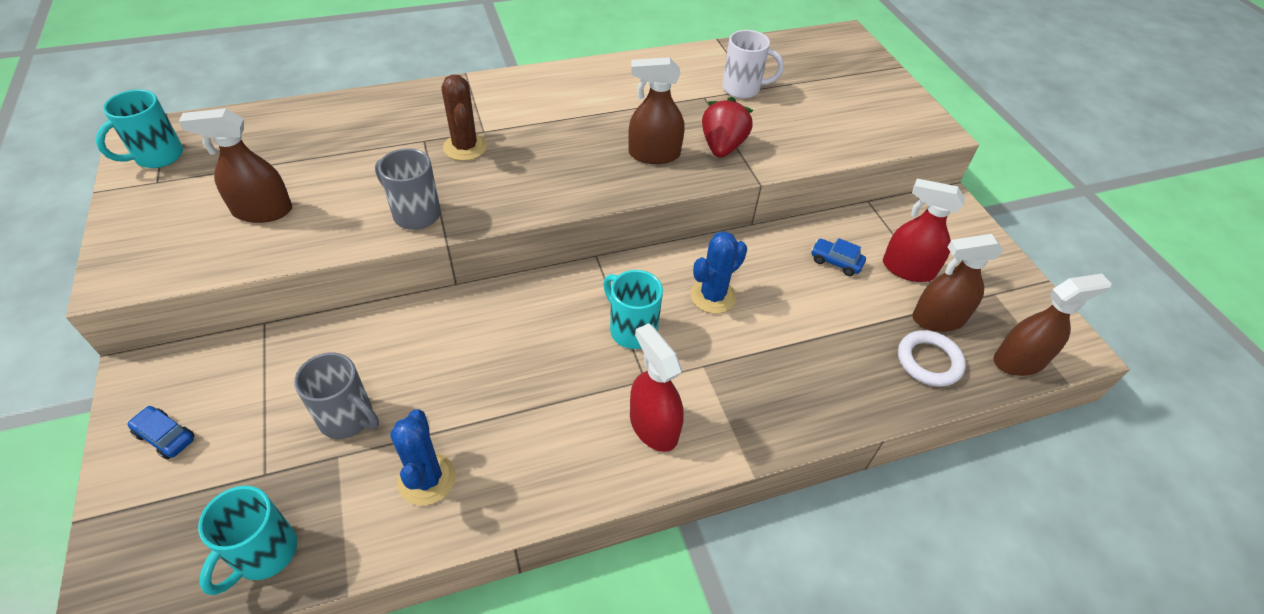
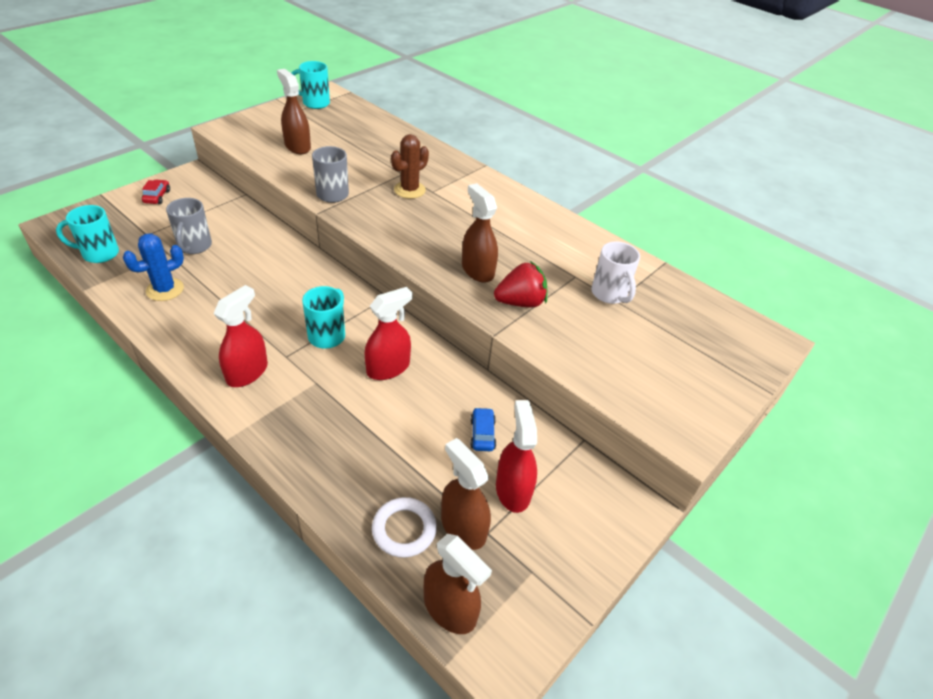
camera: 60 degrees right, 5 degrees down
blue car [127,406,195,460] -> red car [142,179,170,204]
blue cactus [690,231,747,314] -> red spray bottle [365,287,413,380]

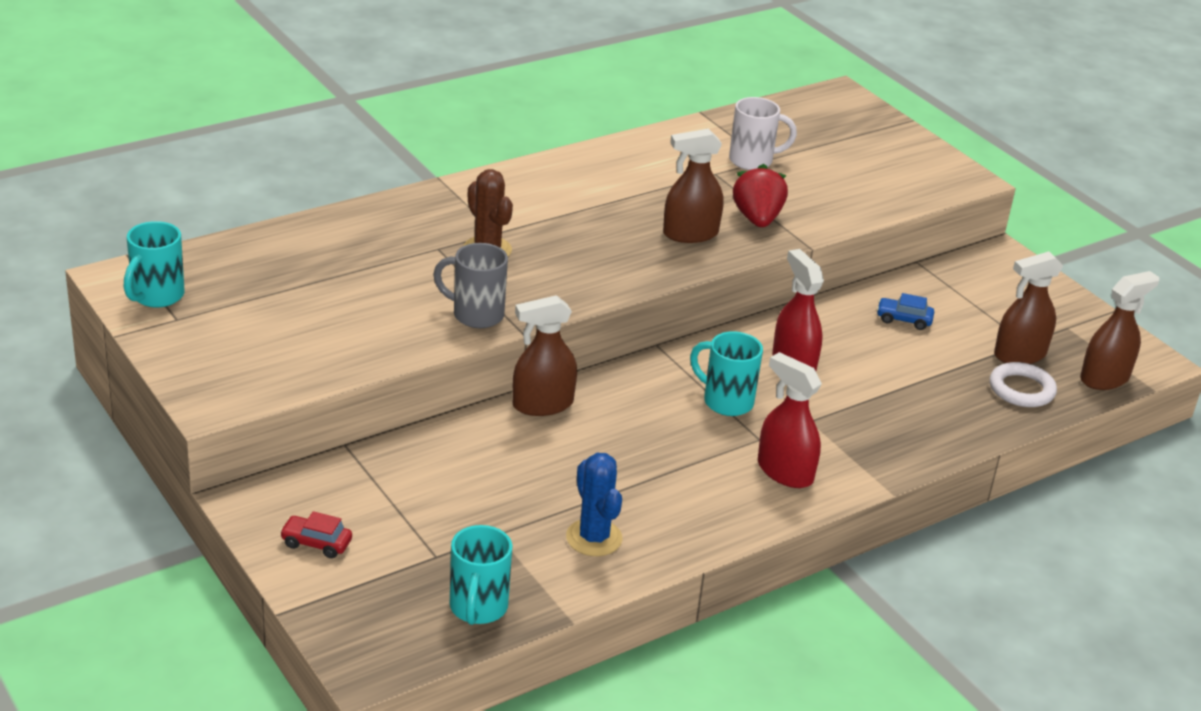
camera: 75 degrees left, 10 degrees down
grey mug [166,198,212,254] -> none
brown spray bottle [277,69,311,154] -> brown spray bottle moved to [513,295,577,416]
red spray bottle [496,400,537,513] -> none

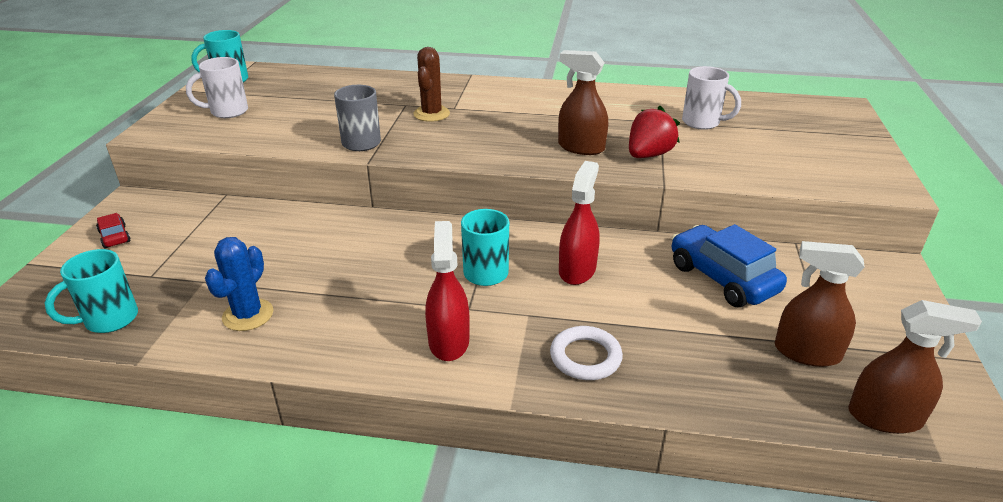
camera: 45 degrees right, 0 degrees up
brown spray bottle [513,295,577,416] -> none
blue car [877,293,934,330] -> blue car [672,224,787,307], size x2.07
white ring [990,362,1057,407] -> white ring moved to [550,326,623,380]
none -> white mug [186,57,248,118]

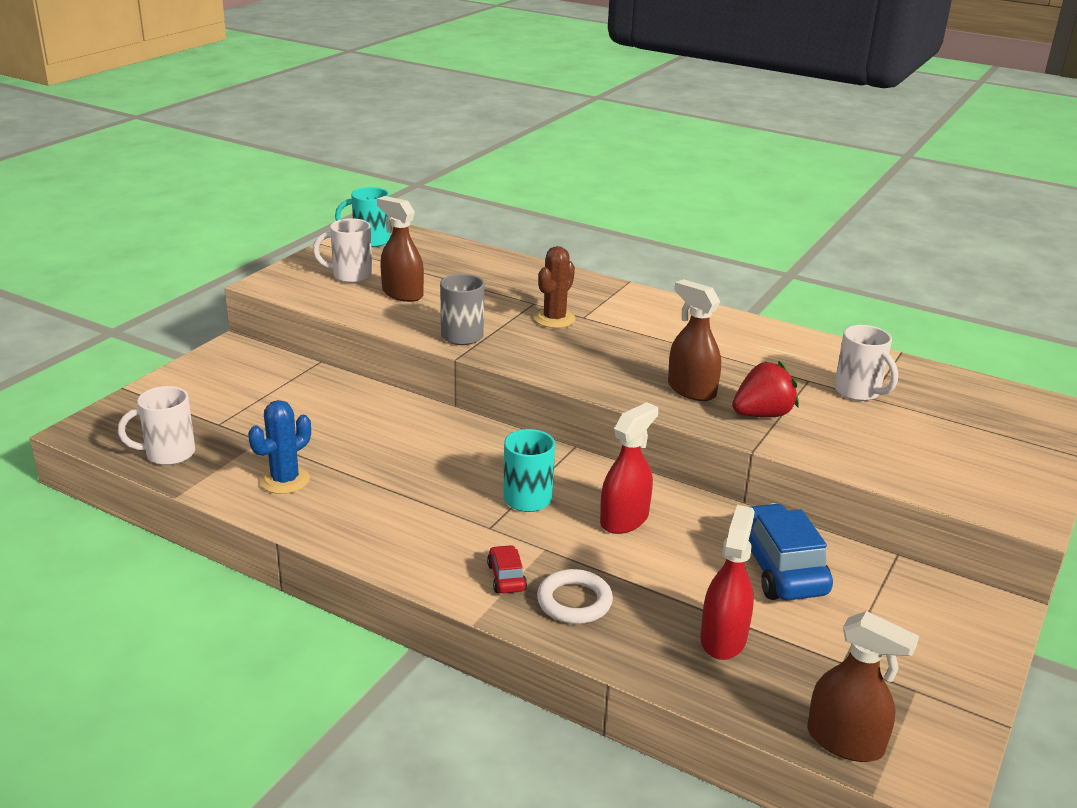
camera: 20 degrees right, 5 degrees down
turquoise mug [45,249,138,333] -> white mug [118,386,195,465]
red car [96,213,131,248] -> red car moved to [487,545,527,593]
red spray bottle [425,221,470,361] -> red spray bottle moved to [700,505,755,660]
brown spray bottle [775,241,865,367] -> brown spray bottle moved to [377,196,424,302]

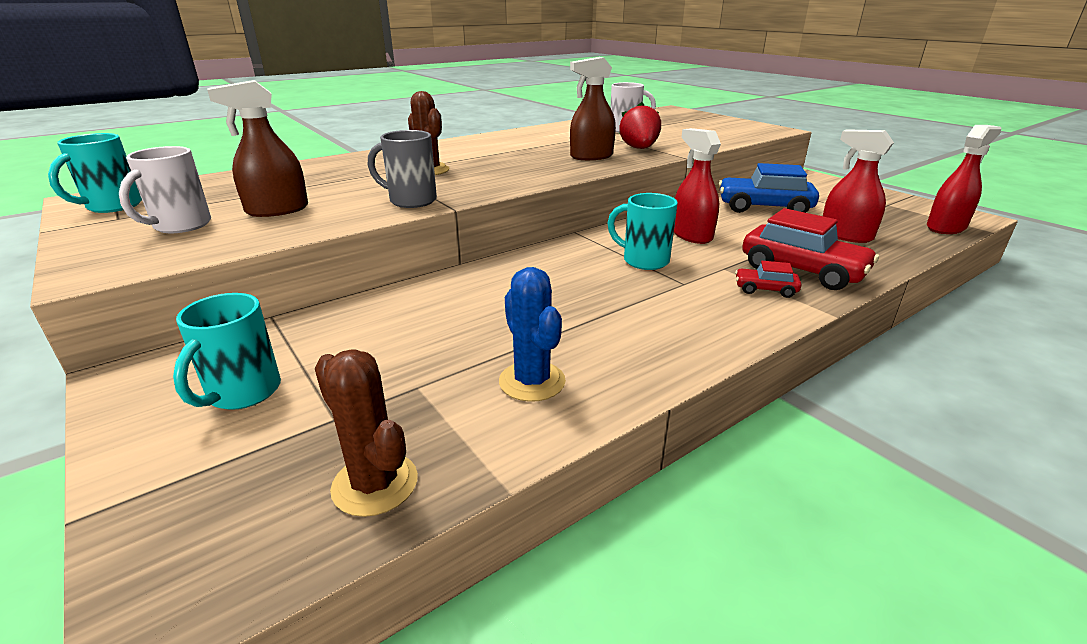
camera: 65 degrees left, 0 degrees up
white mug [118,386,195,465] -> brown cactus [315,349,418,517]
white ring [537,569,613,624] -> red car [742,208,879,290]
brown spray bottle [807,611,919,762] -> red spray bottle [927,125,1002,234]
none -> turquoise mug [173,293,281,410]

